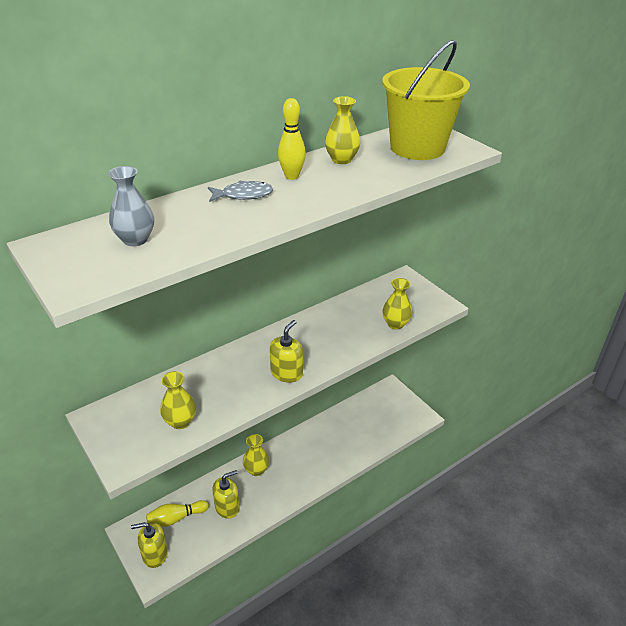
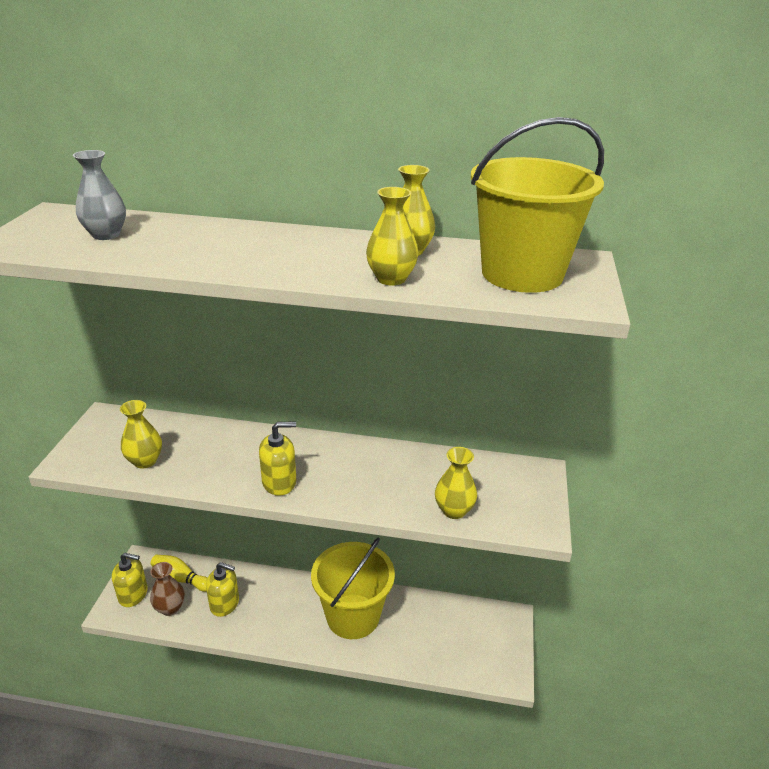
camera: 45 degrees right, 5 degrees down
yellow soap dispenser [131,522,168,568] -> yellow soap dispenser turned 150 degrees clockwise [112,553,148,607]
grey fish [208,180,273,202] -> none
yellow vase [243,434,269,476] -> yellow vase moved to [366,187,419,286]
yellow bowling pin [278,98,306,180] -> none
none -> brown vase [150,562,185,616]
none -> yellow bucket [311,537,395,639]

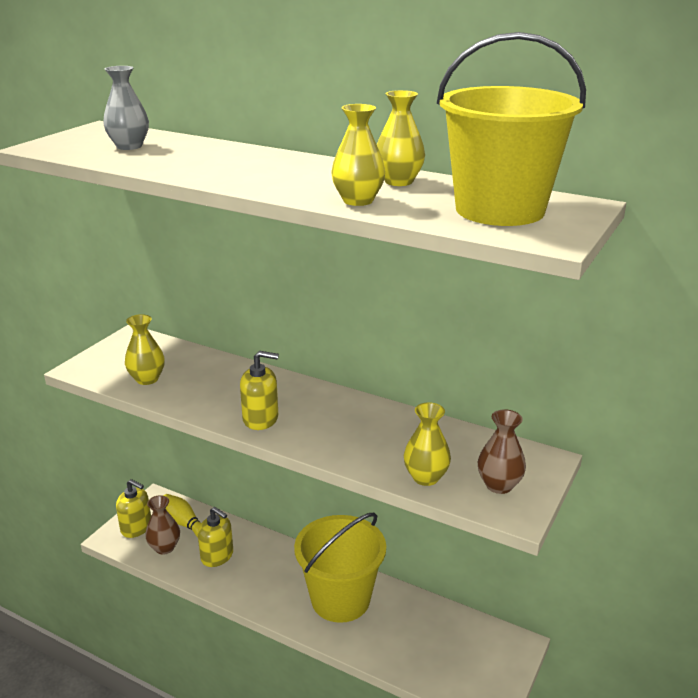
camera: 20 degrees right, 5 degrees down
none -> brown vase [478,409,526,494]

